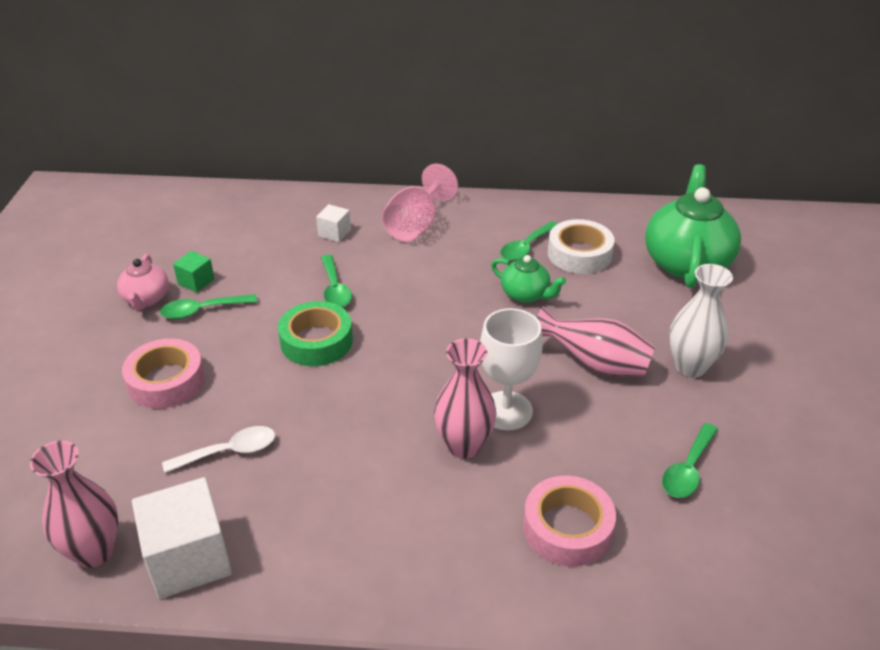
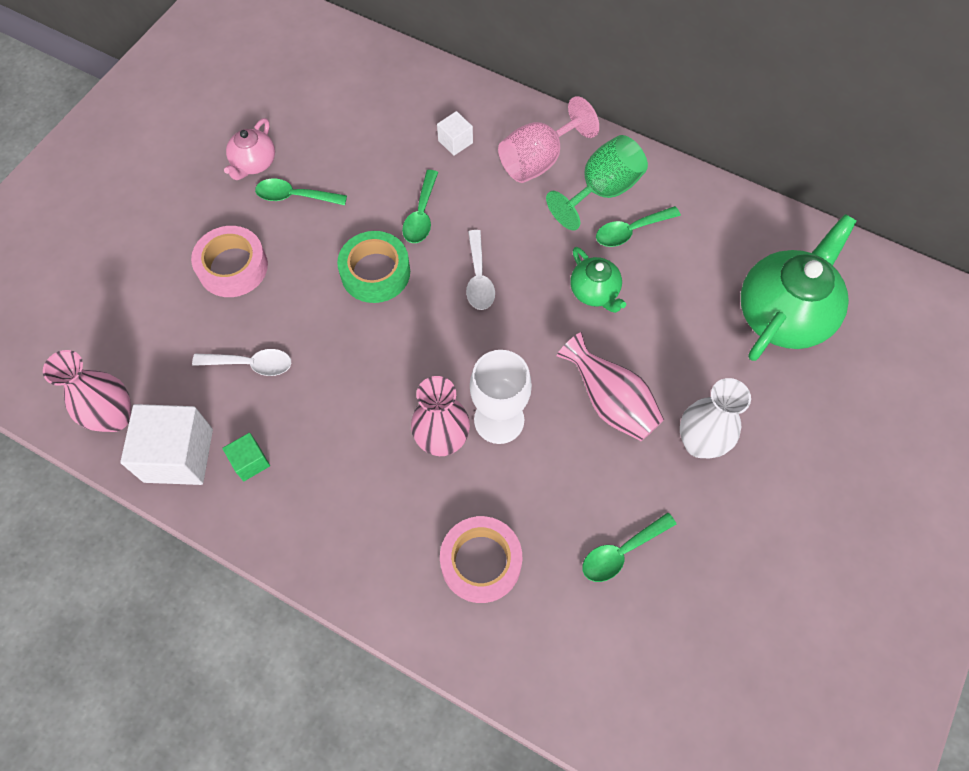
camera: 25 degrees right, 25 degrees up
green cube [173,251,215,293] -> green cube moved to [222,433,270,481]
white tape [548,219,615,274] -> none
none -> white spoon [466,230,495,310]
none -> green goblet [546,135,648,231]

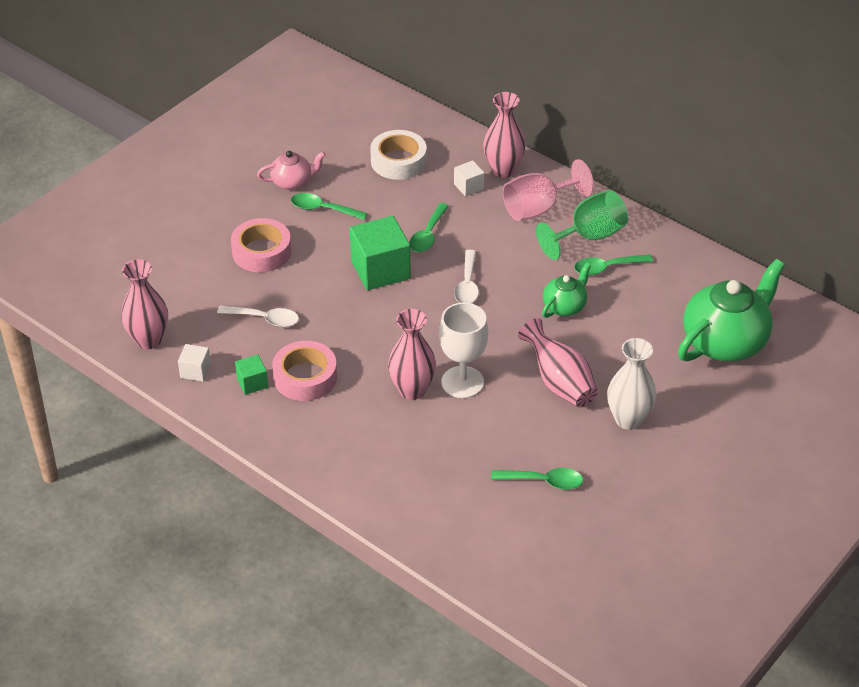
camera: 10 degrees right, 20 degrees down
white cube [120,404,213,485] -> white cube [178,344,211,382], size x0.50
pink teapot [224,118,275,180] -> pink teapot turned 135 degrees counterclockwise [257,151,326,190]
green tape [337,231,410,303] -> green cube [350,216,411,290]
pink tape [440,516,522,603] -> pink tape moved to [272,341,337,401]
green teapot [570,247,626,313] -> green teapot turned 120 degrees counterclockwise [542,263,591,318]
green spoon [583,512,676,582] -> green spoon turned 150 degrees counterclockwise [491,468,583,490]
none -> white tape [370,130,427,180]
none -> pink vase [483,92,526,178]

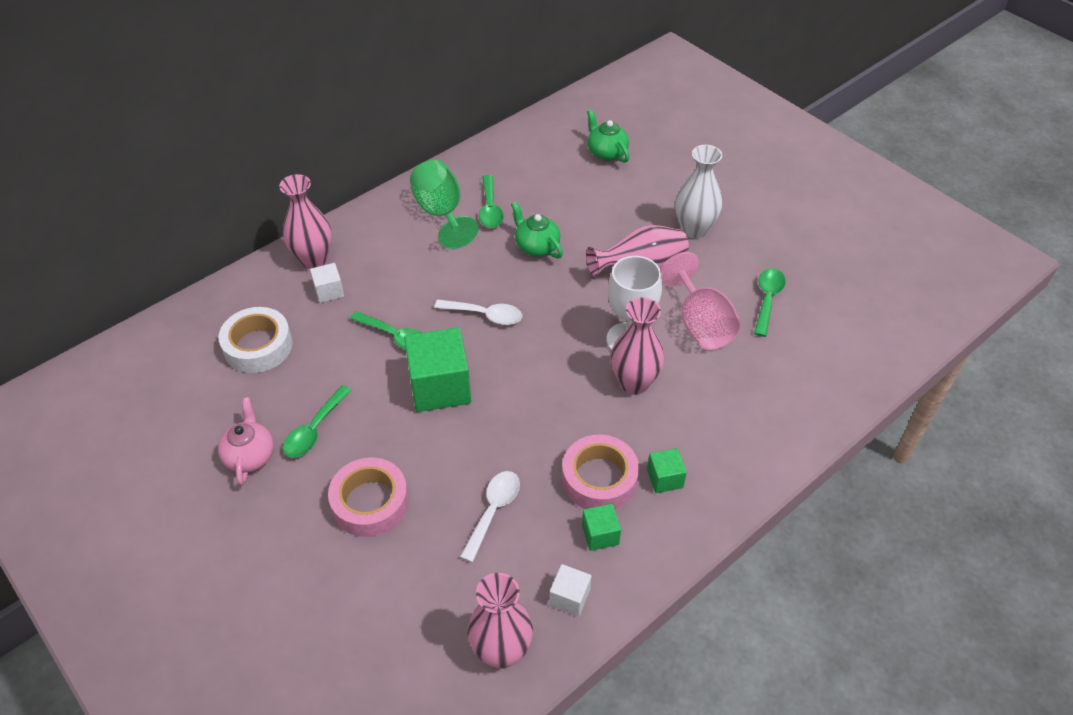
camera: 80 degrees left, 5 degrees up
pink goblet [503,159,594,221] -> pink goblet moved to [660,252,742,350]
green teapot [678,259,785,362] -> green teapot [587,109,629,163], size x0.52
none -> green cube [647,448,687,493]

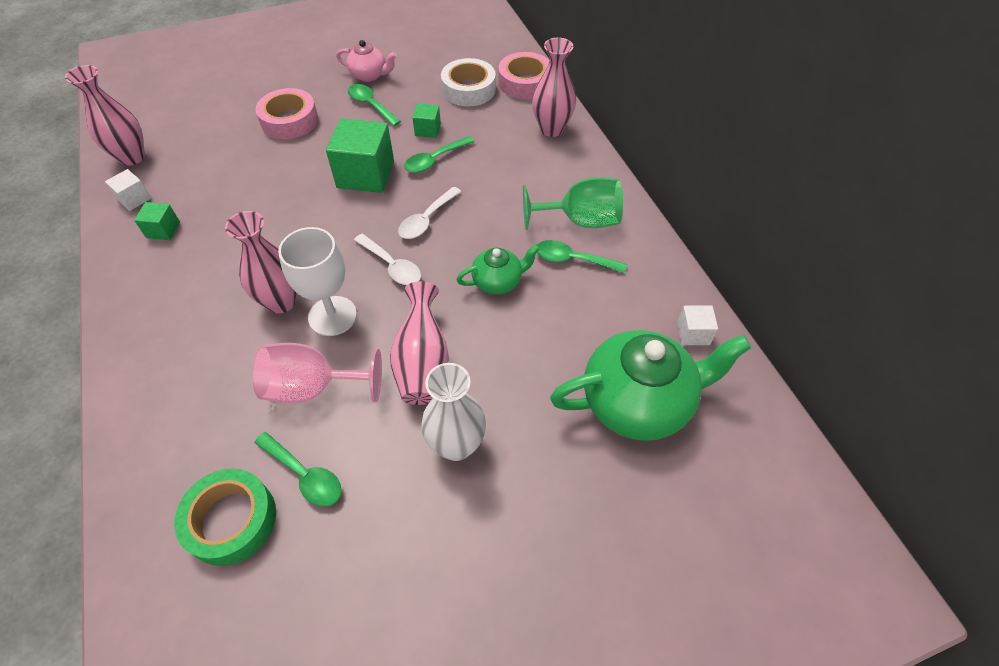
camera: 110 degrees right, 5 degrees up
white cube [310,263,344,303] -> white cube moved to [677,305,718,345]
white spoon [460,471,520,562] -> white spoon moved to [354,234,421,285]
pink tape [562,435,639,510] -> pink tape moved to [498,52,550,99]
green teapot [587,109,629,163] -> green teapot [550,330,751,441], size x1.94
green cube [647,448,687,493] -> green cube moved to [412,104,441,138]
none -> green tape [174,469,276,566]

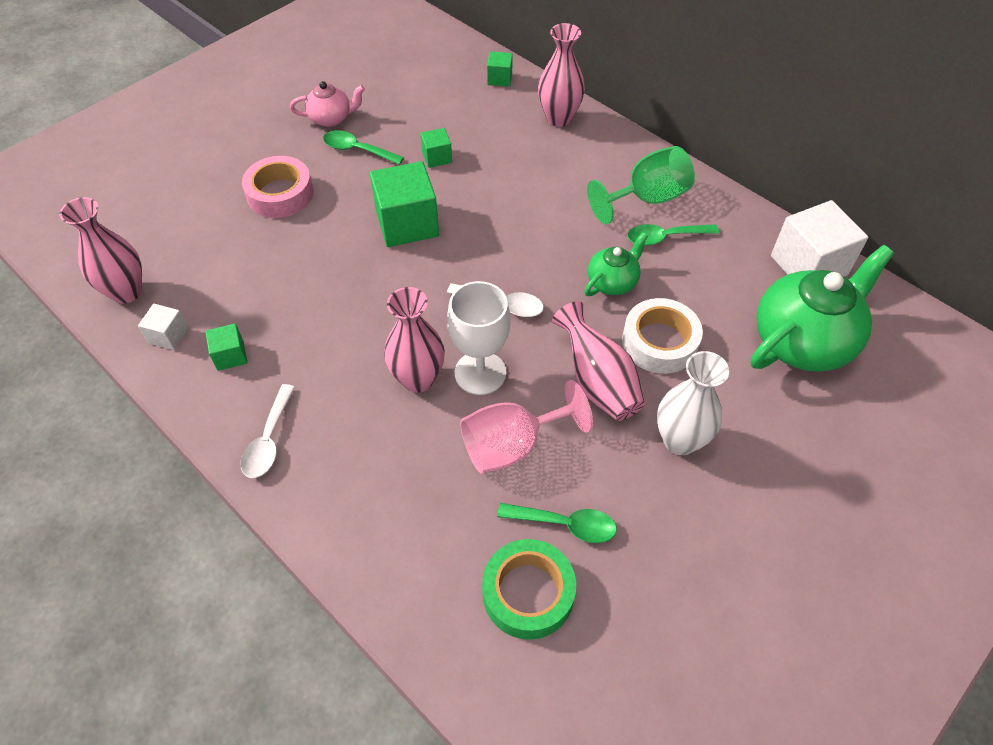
camera: 25 degrees left, 0 degrees up
white spoon [398,187,461,239] -> white spoon moved to [241,384,295,478]
green spoon [404,136,475,173] -> none
white tape [441,58,496,106] -> white tape moved to [622,298,703,374]
pink tape [498,52,550,99] -> green cube [487,52,513,87]
white cube [677,305,718,345] -> white cube [771,200,868,277], size x2.01

